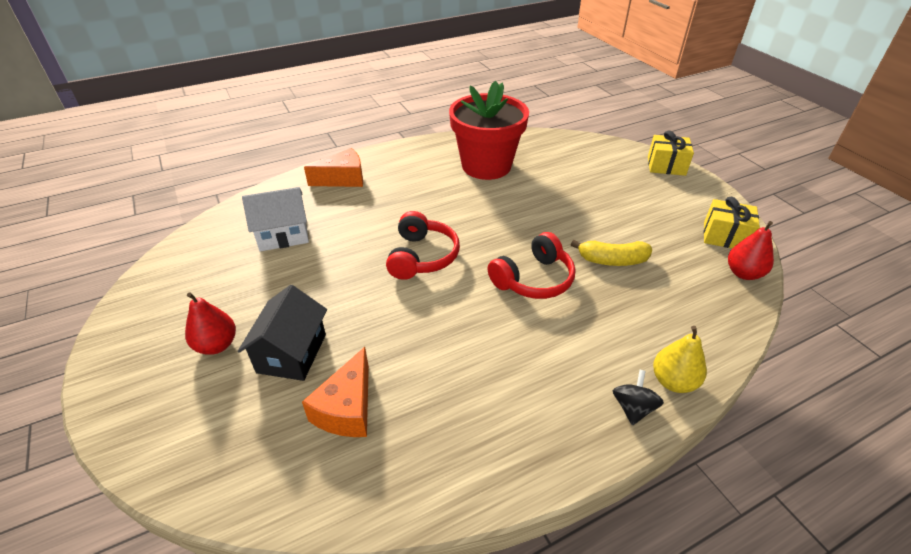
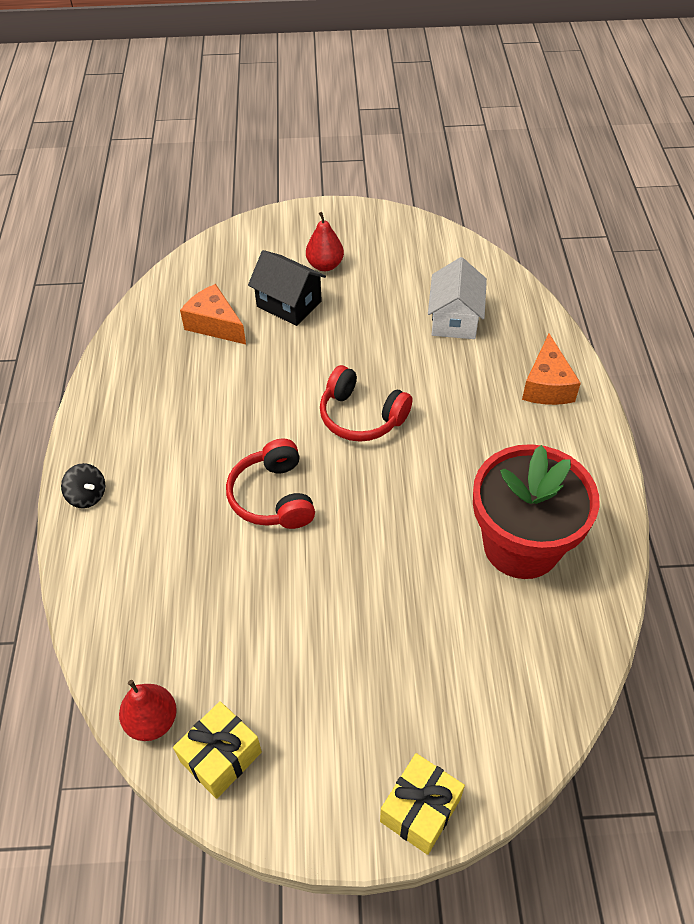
camera: 115 degrees right, 10 degrees up
yellow banana [571,240,652,266] -> none
yellow pear [653,326,707,393] -> none

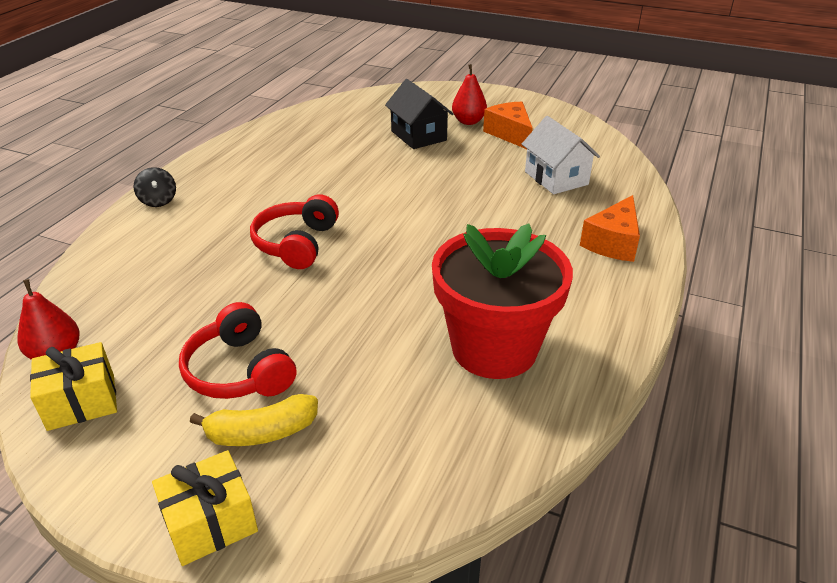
camera: 25 degrees right, 15 degrees down
orange cheese [180,284,246,344] -> orange cheese moved to [483,102,533,149]
red headphones [320,365,413,442] -> red headphones moved to [179,302,296,399]
white house [428,257,487,339] -> white house turned 60 degrees counterclockwise [522,116,600,194]
none -> yellow banana [190,394,318,446]

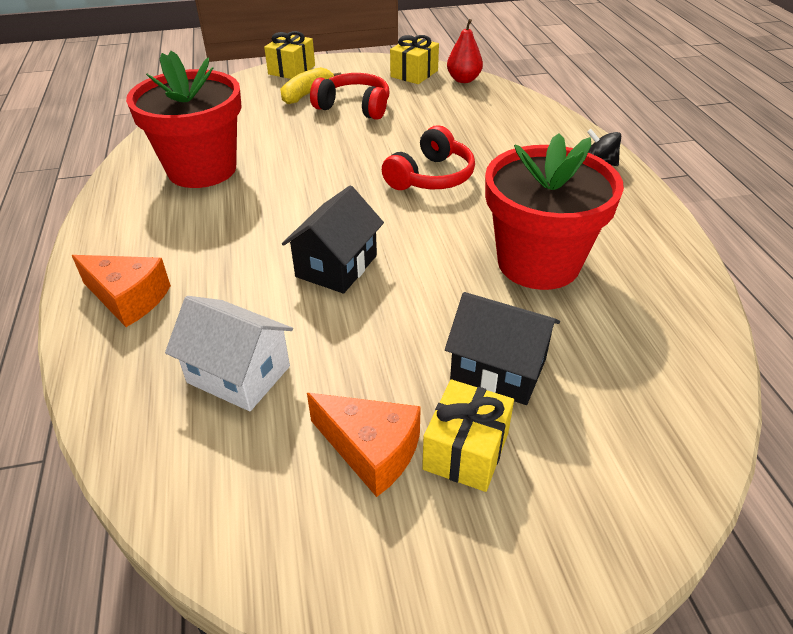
camera: 145 degrees right, 5 degrees up
red headphones [250,194,339,269] -> red headphones turned 60 degrees clockwise [382,125,475,190]
red pear [452,64,487,125] -> yellow gift [422,380,514,492]
orange cheese [580,195,640,262] -> orange cheese turned 120 degrees clockwise [72,255,171,327]
none -> black house [282,185,384,294]
none -> red flower pot [485,133,624,290]

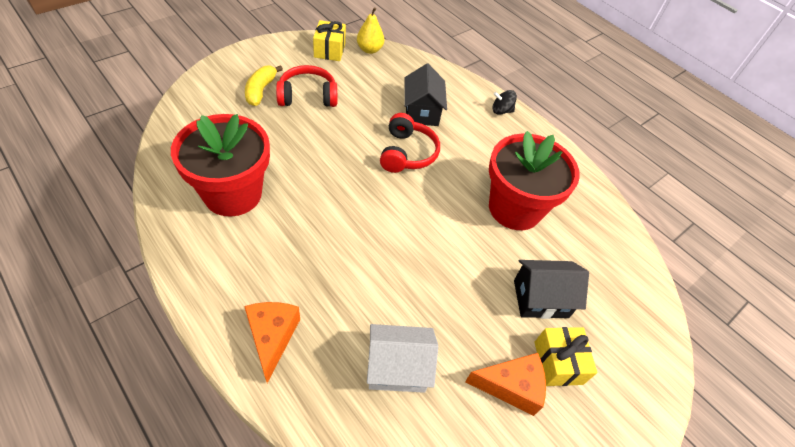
camera: 35 degrees left, 10 degrees up
orange cheese [72,255,171,327] -> orange cheese turned 90 degrees counterclockwise [244,302,300,383]
yellow gift [264,31,315,79] -> none
black house [282,185,384,294] -> black house moved to [404,64,447,126]
red pear [447,19,483,83] -> yellow pear [357,7,384,54]

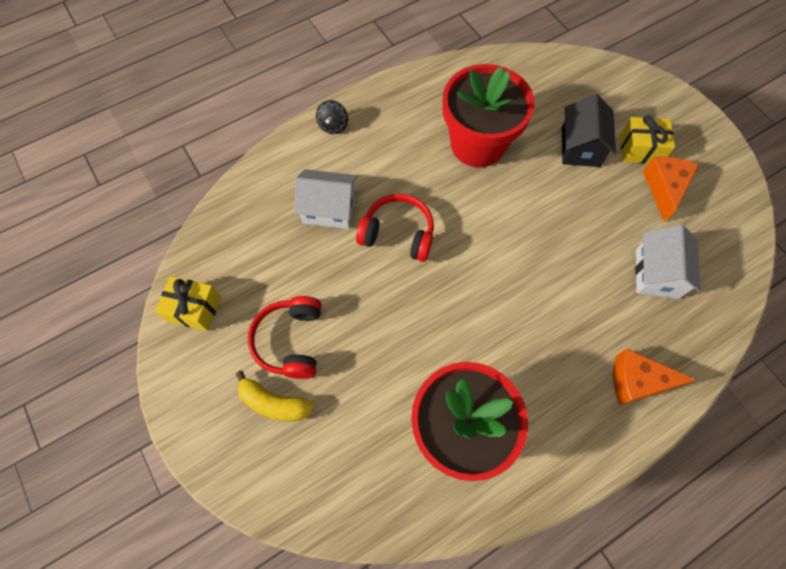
camera: 75 degrees left, 15 degrees up
yellow pear [357,7,384,54] -> none
black house [404,64,447,126] -> white house [294,169,357,229]

